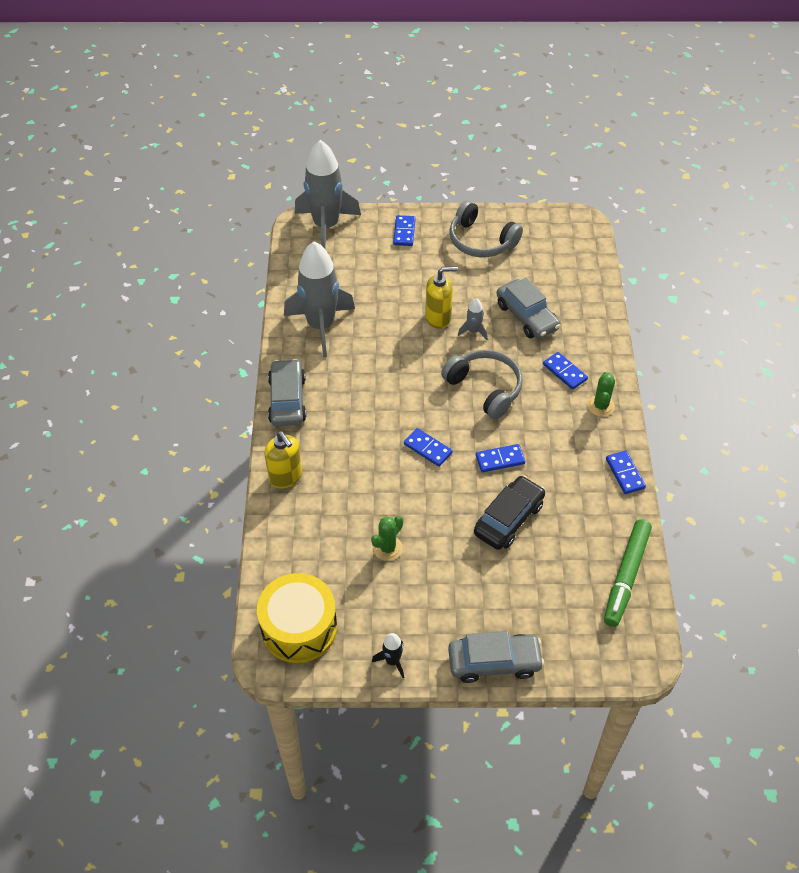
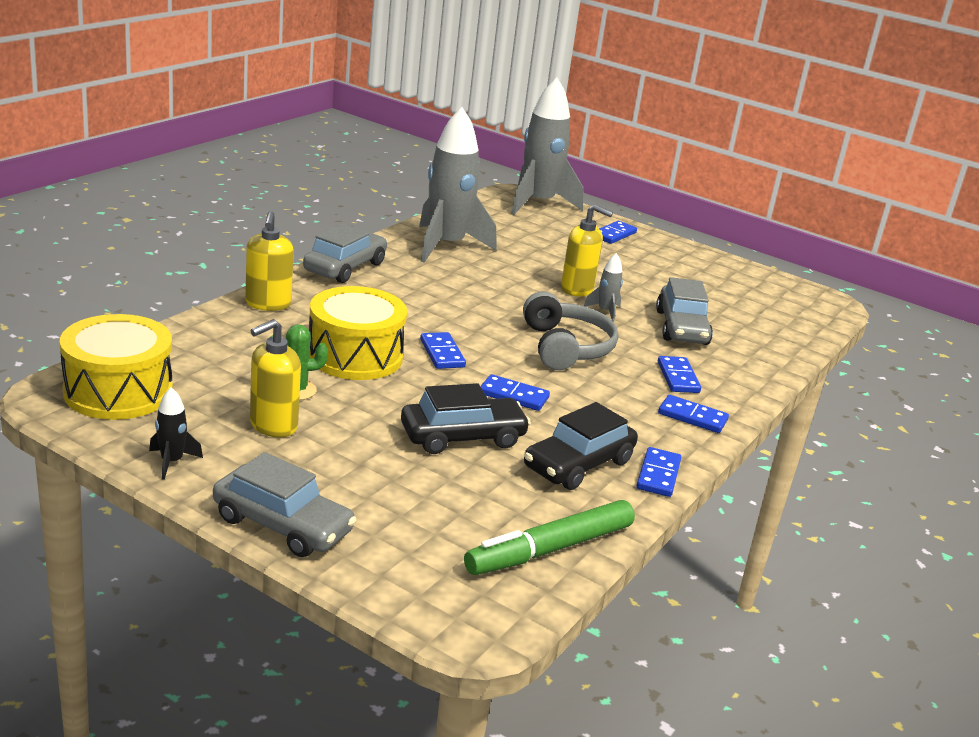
camera: 30 degrees right, 25 degrees down
grey headphones [449,201,523,257] -> none
green cactus [588,372,615,417] -> blue domino [658,395,729,433]
none -> yellow soap dispenser [250,319,301,438]
none -> yellow drum [309,286,407,380]
none -> black car [524,402,638,490]

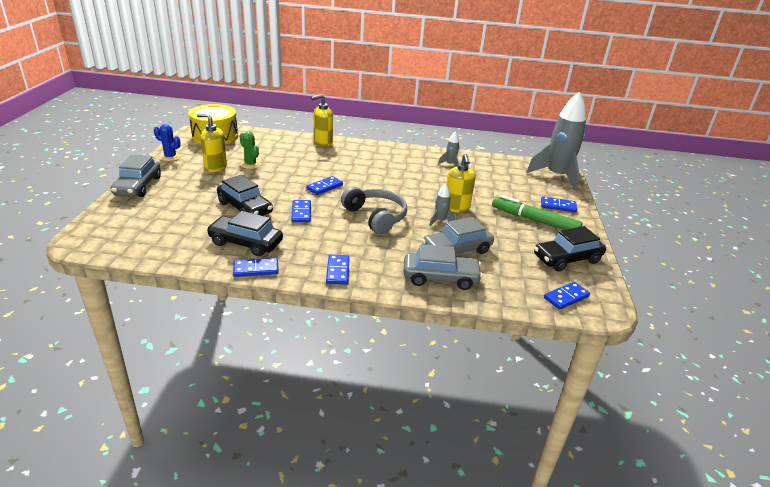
camera: 65 degrees right, 5 degrees up
black rocket [149,387,203,480] -> blue cactus [154,124,181,161]
grey car [303,223,387,283] -> grey car moved to [403,244,483,290]
yellow drum [309,286,407,380] -> none
grey rocket [419,107,497,263] -> grey rocket [438,132,459,167], size x0.42
green marker [464,500,635,575] -> green marker moved to [492,195,582,230]
grey headphones [523,291,618,370] -> grey headphones turned 90 degrees counterclockwise [341,186,407,235]
blue domino [658,356,701,393] -> blue domino moved to [544,282,590,310]
none -> black car [534,226,606,271]

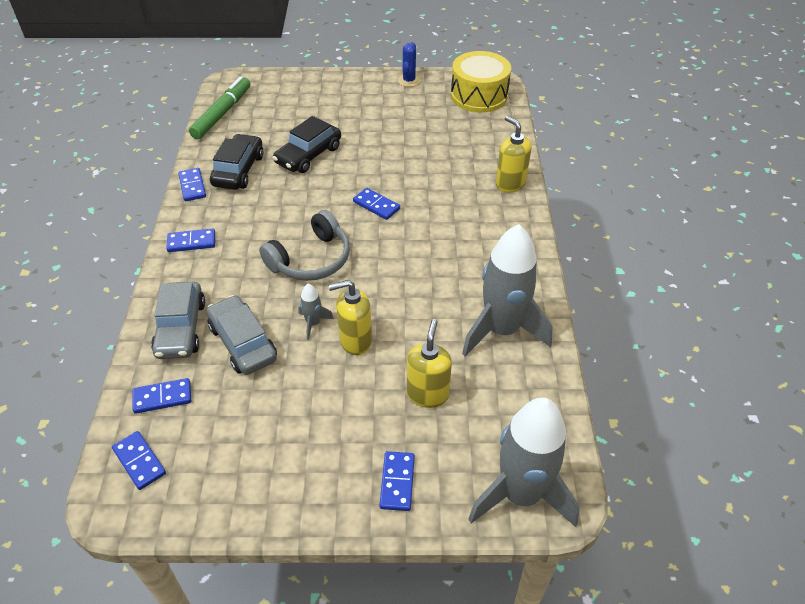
camera: 85 degrees right, 15 degrees up
grey car [111,154,161,197] -> none
yellow soap dispenser [197,113,227,172] -> yellow soap dispenser moved to [407,319,452,408]
green cactus [240,132,261,169] -> none
blue domino [291,200,311,222] -> blue domino moved to [133,378,191,414]
grey rocket [438,132,459,167] -> grey rocket [462,224,552,356], size x2.41
green marker [492,195,582,230] -> green marker moved to [189,76,250,139]
black car [534,226,606,271] -> none

